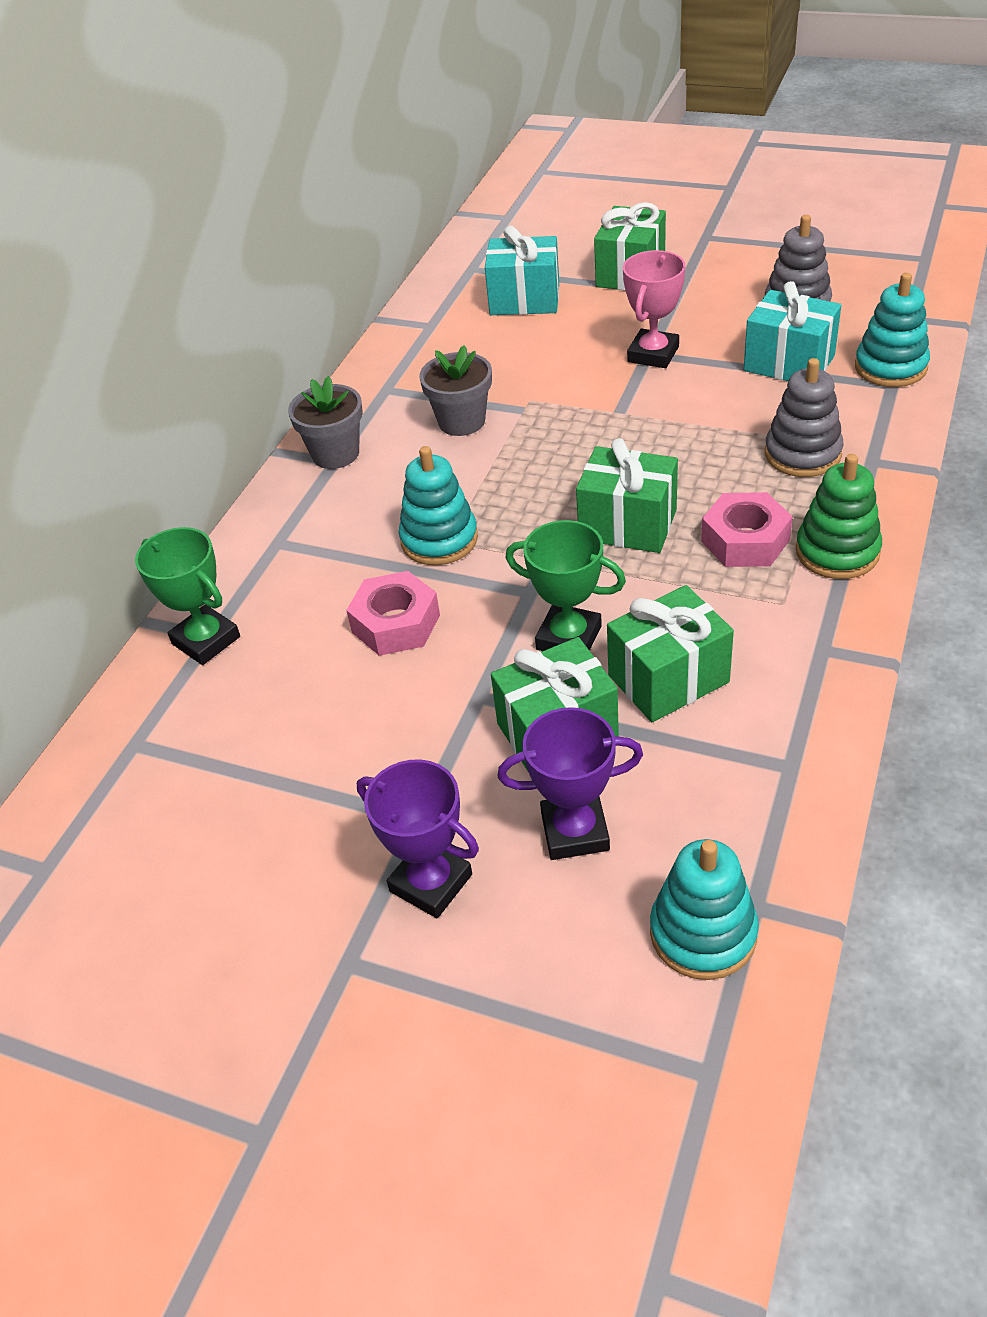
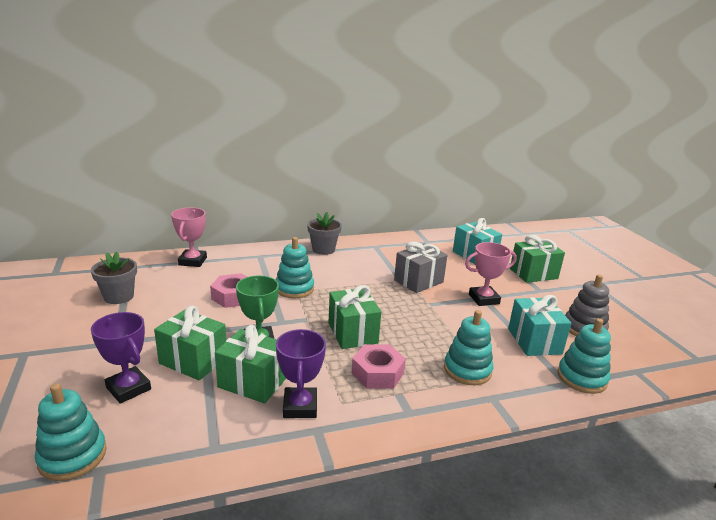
camera: 45 degrees right, 20 degrees down
green trophy [135,527,240,665] -> pink trophy [171,207,207,267]
purple trophy [357,759,479,918] -> purple trophy moved to [276,329,326,418]
grey flower pot [419,345,492,436] -> grey flower pot moved to [91,251,137,304]
grey stacking toy [765,358,843,477] -> turquoise stacking toy [444,310,494,385]
green stacking toy [796,454,882,579] -> none
none -> grey gift [394,242,447,293]

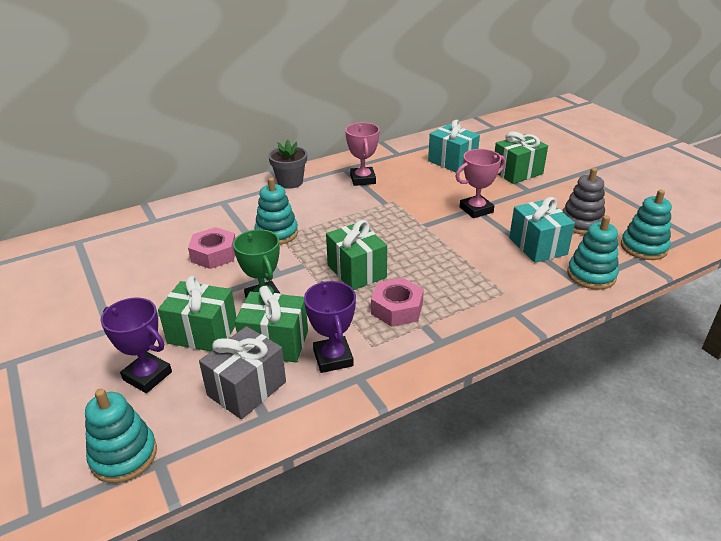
camera: 10 degrees left, 10 degrees up
grey flower pot [91,251,137,304] -> none
pink trophy [171,207,207,267] -> pink trophy moved to [345,123,380,186]
grey gift [394,242,447,293] -> grey gift moved to [199,326,286,419]
turquoise stacking toy [444,310,494,385] -> turquoise stacking toy moved to [621,190,672,260]

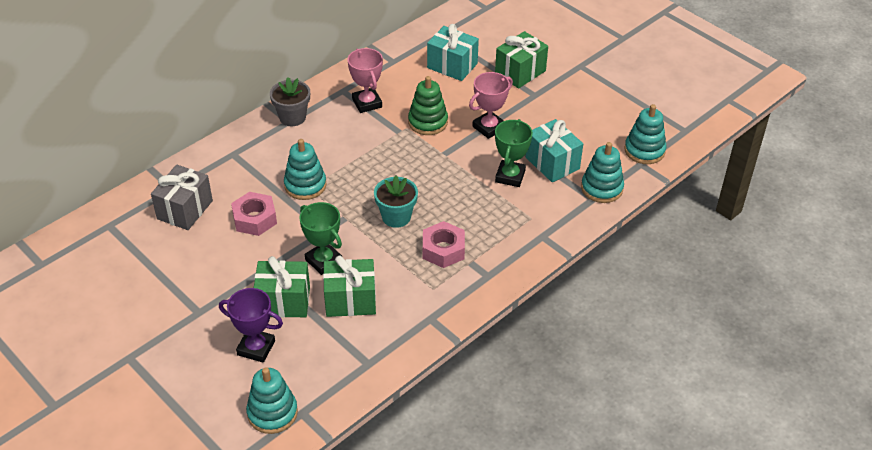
camera: 15 degrees left, 10 degrees up
grey gift [199,326,286,419] -> grey gift moved to [151,165,213,230]
purple trophy [304,281,356,373] -> none
green gift [326,220,387,290] -> turquoise flower pot [374,176,418,228]
grey stacking toy [562,168,605,235] -> none
none -> green stacking toy [408,76,448,135]
none -> green trophy [495,119,533,187]

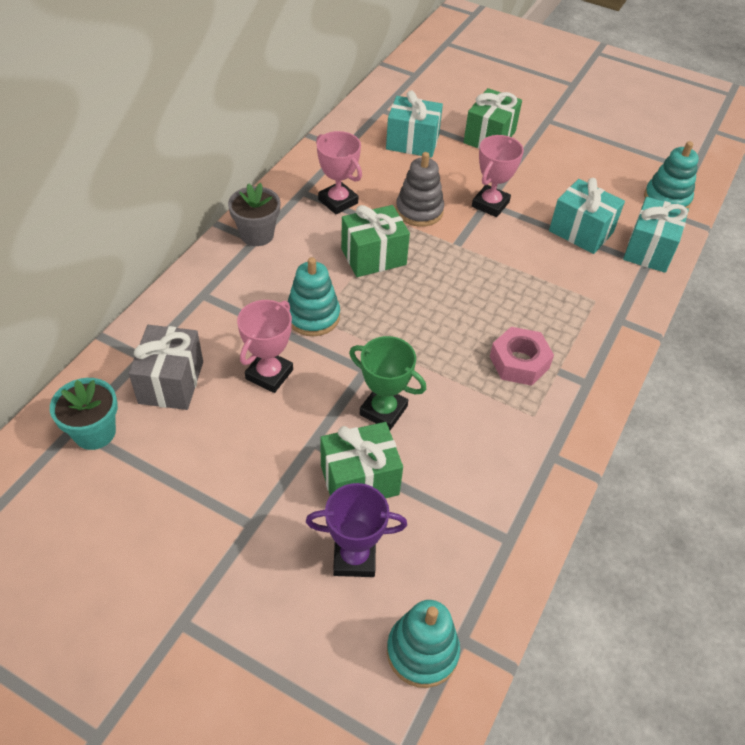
camera: 20 degrees left, 5 degrees up
pink nut [231,192,277,236] -> pink trophy [237,300,293,393]
green gift [323,255,376,317] -> green gift moved to [341,205,410,277]
turquoise flower pot [374,176,418,228] -> turquoise flower pot moved to [50,378,118,450]
green stacking toy [408,76,448,135] -> grey stacking toy [396,152,444,227]
green trophy [495,119,533,187] -> none
turquoise stacking toy [581,142,624,203] -> turquoise gift [623,197,689,273]

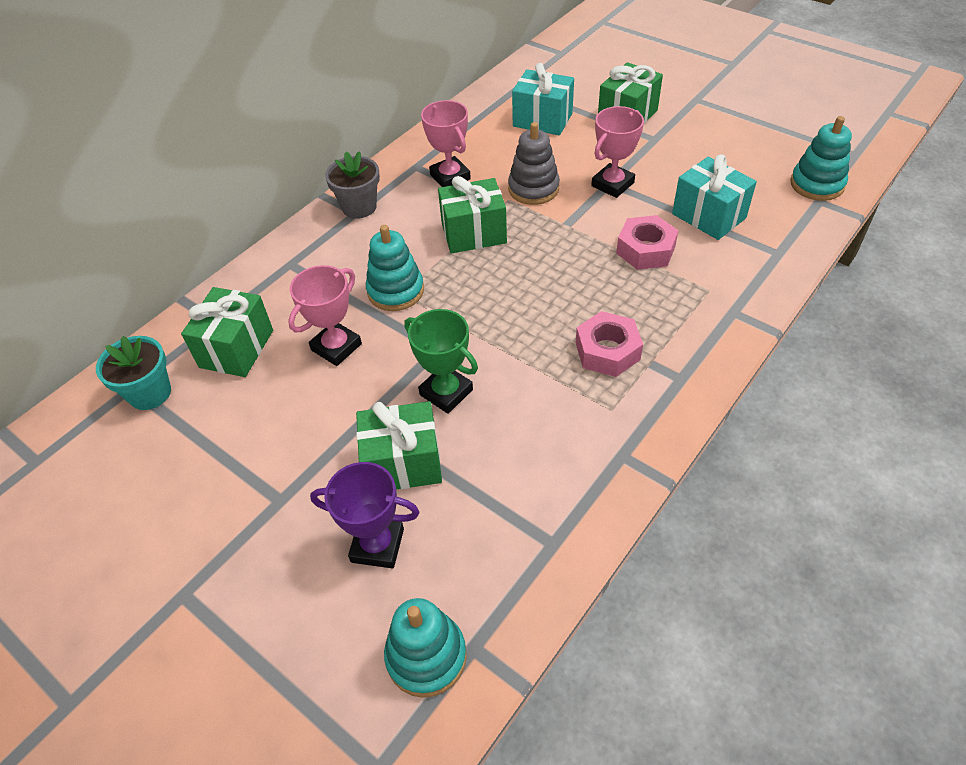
camera: 15 degrees right, 0 degrees up
grey gift [129,325,203,410] -> green gift [181,287,273,377]
turquoise gift [623,197,689,273] -> none
none -> pink nut [616,215,679,270]

